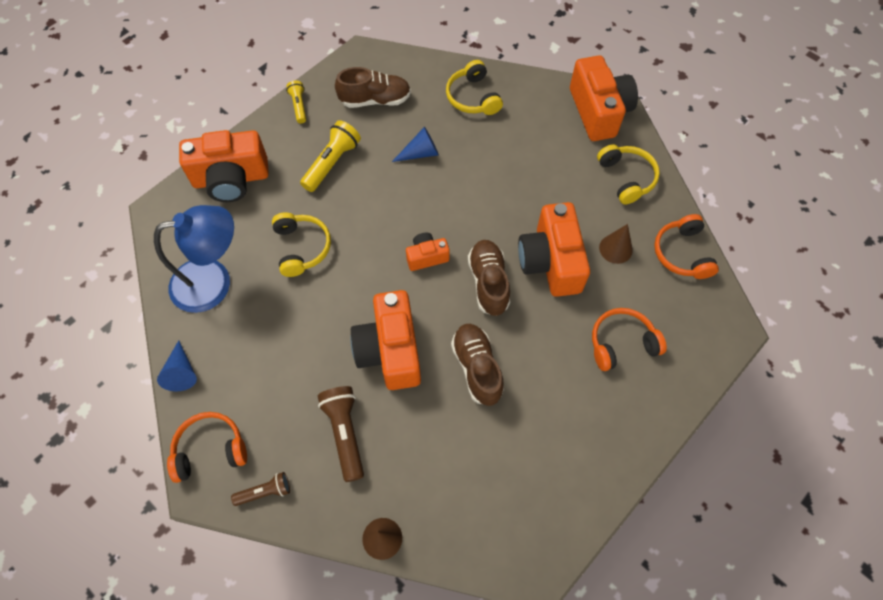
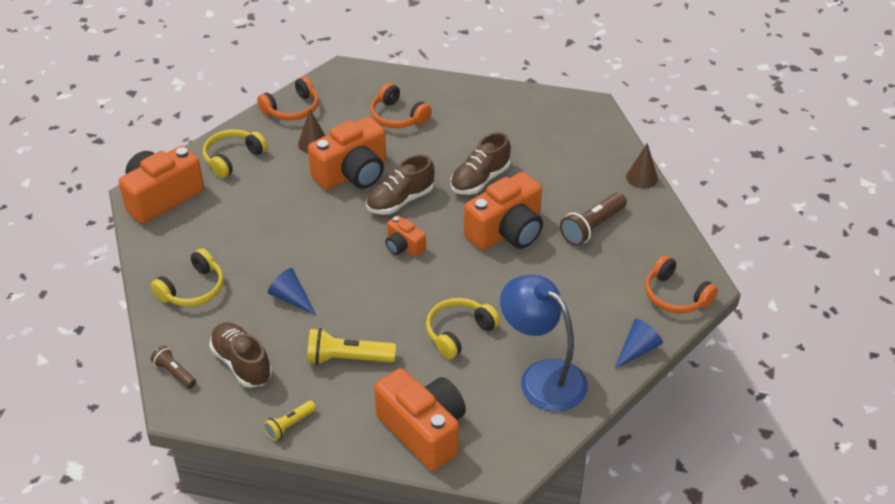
camera: 120 degrees left, 20 degrees down
brown flashlight [231,472,290,506] -> brown flashlight moved to [151,346,196,389]

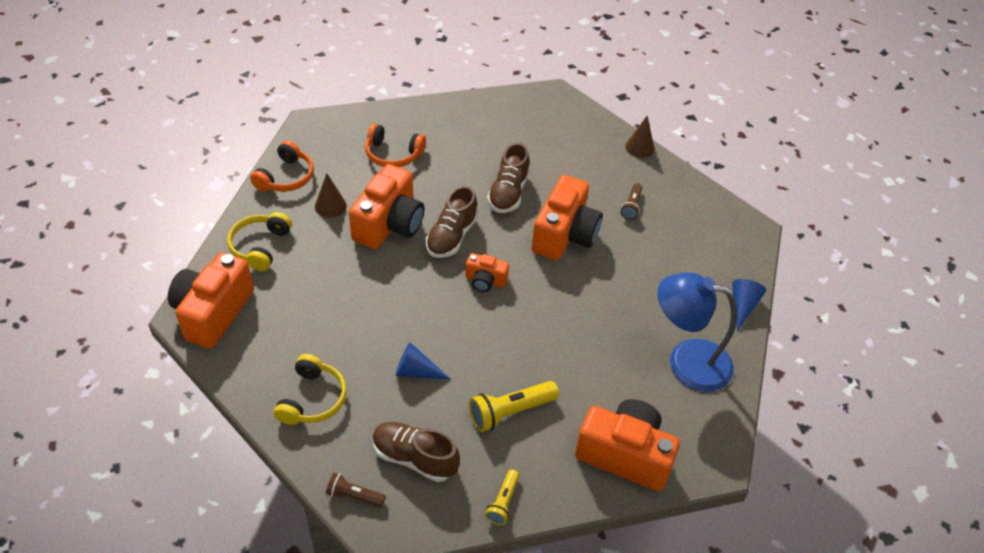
camera: 30 degrees left, 5 degrees up
yellow headphones [426,298,500,359] -> none
brown flashlight [560,193,627,246] -> brown flashlight [621,183,642,220], size x0.60
orange headphones [645,255,718,314] -> none

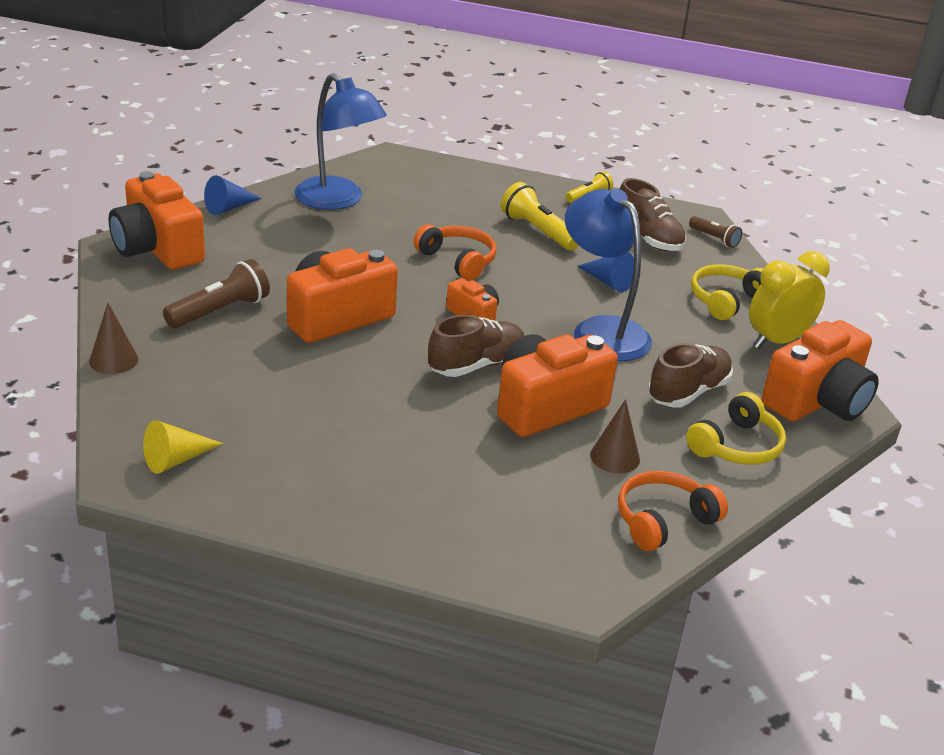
camera: 150 degrees left, 15 degrees down
orange headphones [365,123,426,167] -> orange headphones moved to [414,224,497,280]
yellow flashlight [469,381,559,432] -> yellow flashlight turned 135 degrees counterclockwise [501,182,579,251]
brown shoe [487,143,530,213] -> brown shoe moved to [648,343,733,407]
orange camera [575,399,680,491] -> orange camera moved to [109,171,205,270]
brown flashlight [621,183,642,220] -> brown flashlight [163,259,270,328], size x1.67
none -> yellow cone [143,420,223,474]
none -> blue lamp [565,189,652,361]
none -> yellow clock [749,251,829,349]

